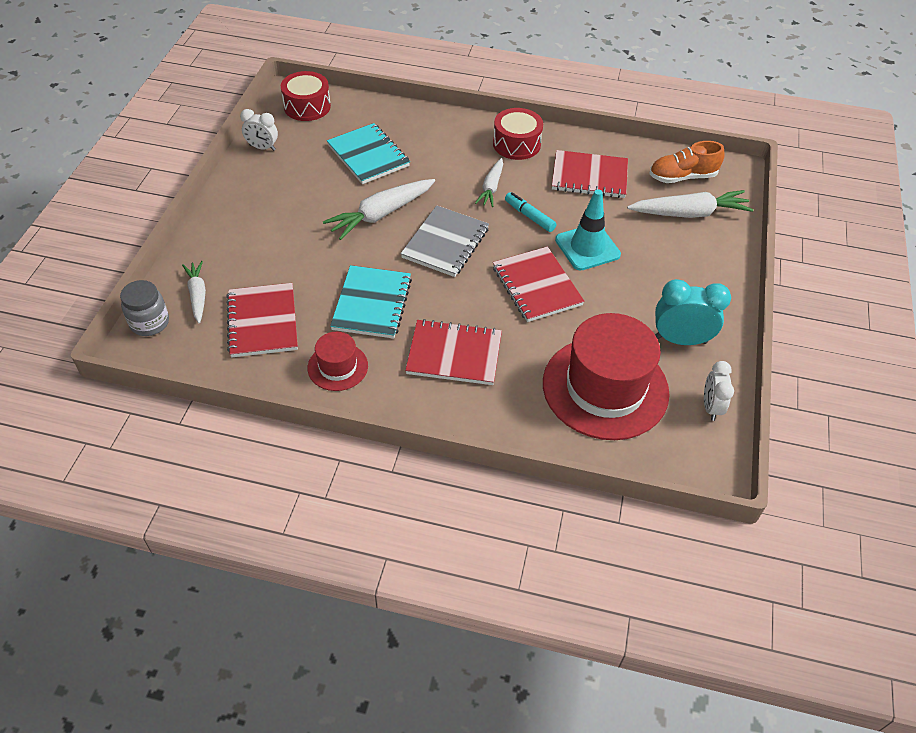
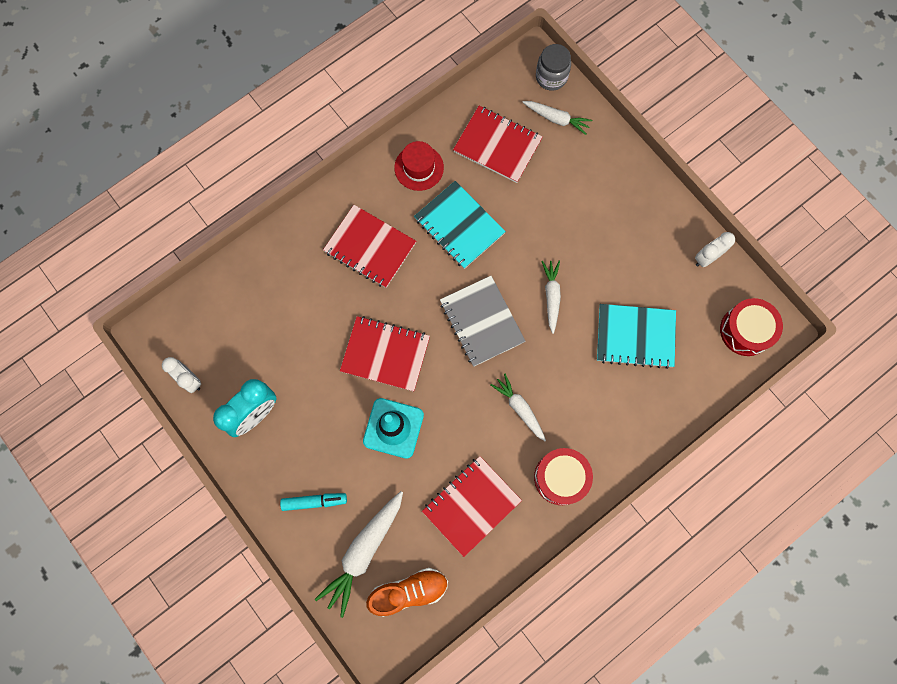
camera: 130 degrees right, 25 degrees up
white carrot [323,179,435,240] -> white carrot [541,261,561,334], size x0.61
red notebook [405,319,502,385] -> red notebook turned 75 degrees clockwise [323,205,416,288]
turquoise marker [505,192,556,232] -> turquoise marker moved to [280,493,347,511]
red hat [543,313,670,440] -> none
orange shoe [649,141,725,183] -> orange shoe turned 45 degrees clockwise [366,568,448,617]

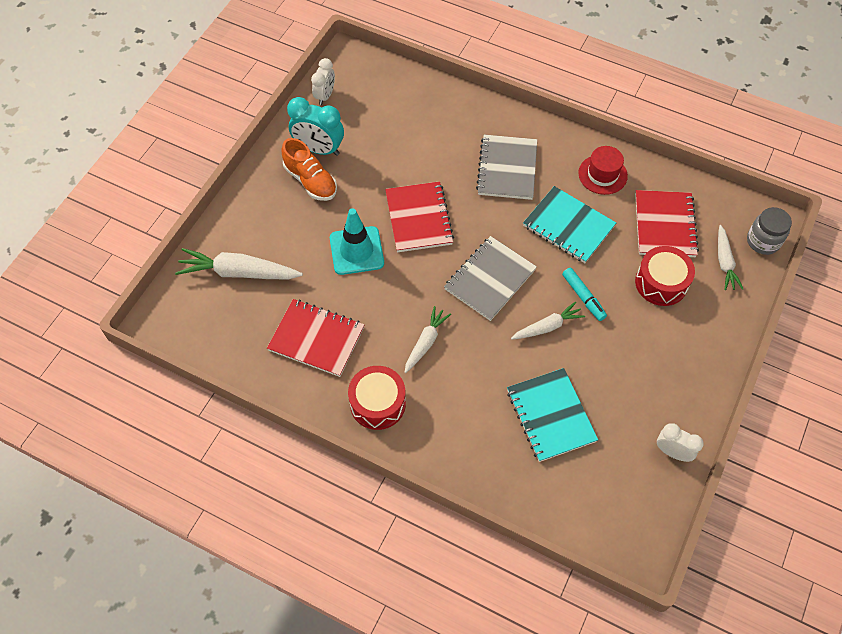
camera: 65 degrees right, 15 degrees down
turquoise marker [280,493,347,511] -> turquoise marker moved to [562,268,607,321]
red notebook [323,205,416,288] -> grey notebook [476,135,537,200]
orange shoe [366,568,448,617] -> orange shoe moved to [281,138,337,201]
turquoise notebook [414,181,506,269] -> turquoise notebook turned 75 degrees counterclockwise [523,186,616,263]
red drum [720,298,783,356] -> red drum moved to [635,246,695,306]

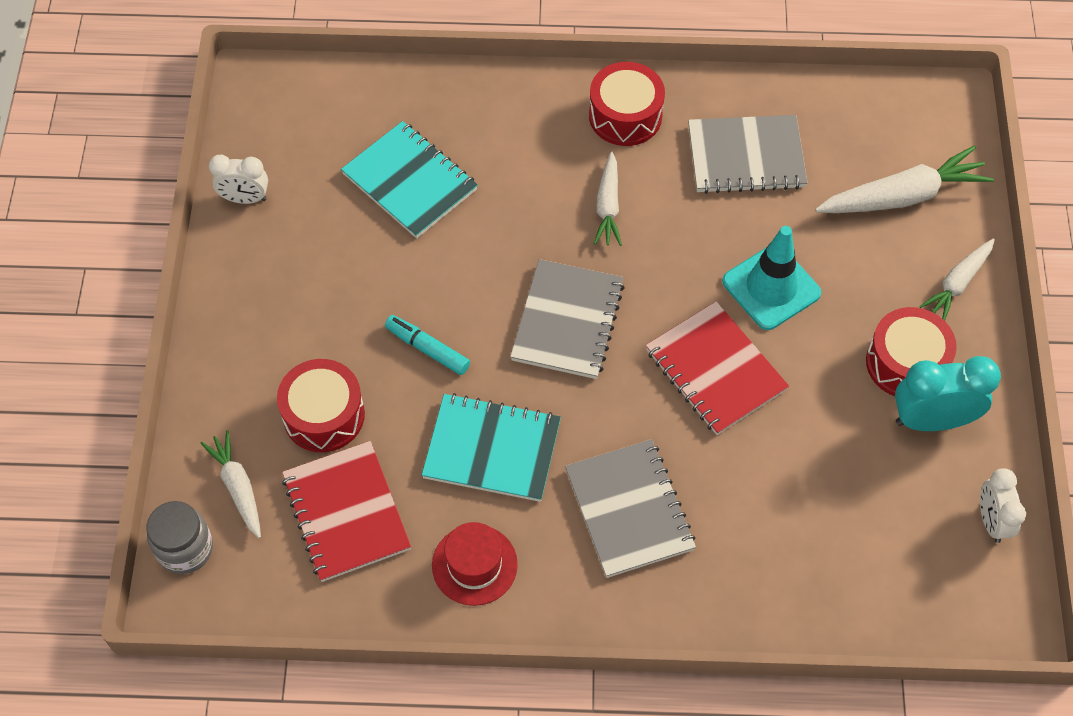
camera: 155 degrees right, 0 degrees up
red notebook [267,299,364,377] -> grey notebook [688,115,808,194]
orange shoe [281,138,337,201] -> red drum [866,307,957,396]
white carrot [511,302,585,340] -> white carrot moved to [919,239,995,321]

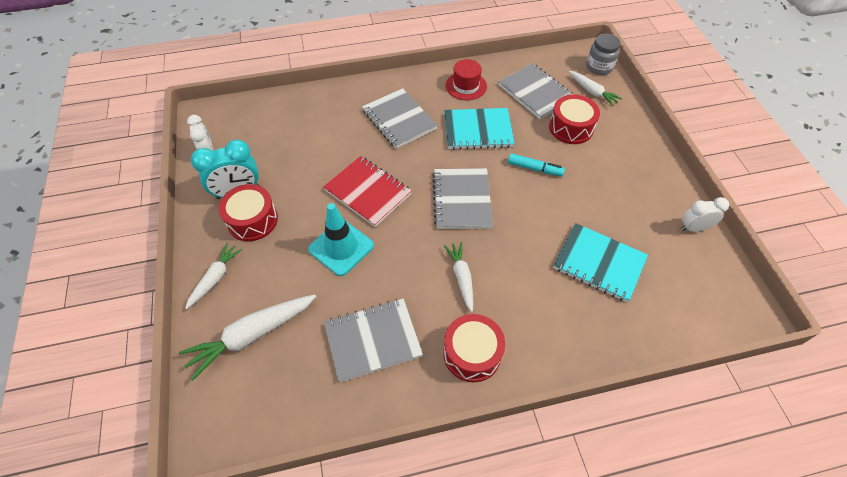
camera: 165 degrees right, 5 degrees down
red notebook [282,441,411,582] -> grey notebook [498,63,573,119]

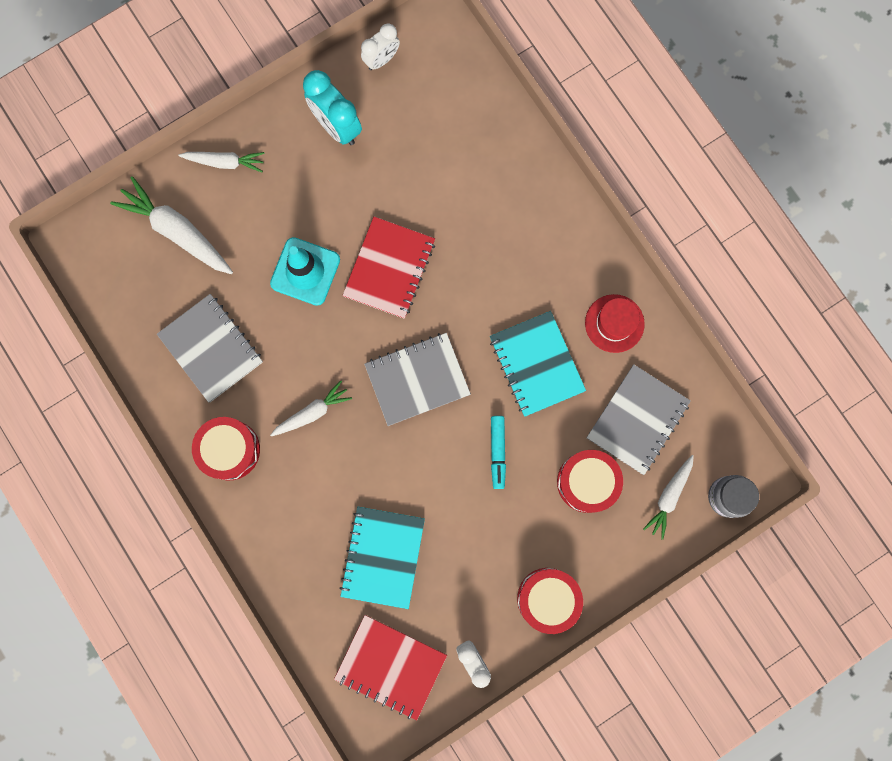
camera: 70 degrees right, 25 degrees up
red drum [219,184,278,241] -> red drum moved to [517,568,583,634]
grey notebook [362,88,438,148] -> none
none -> red notebook [334,615,447,720]

